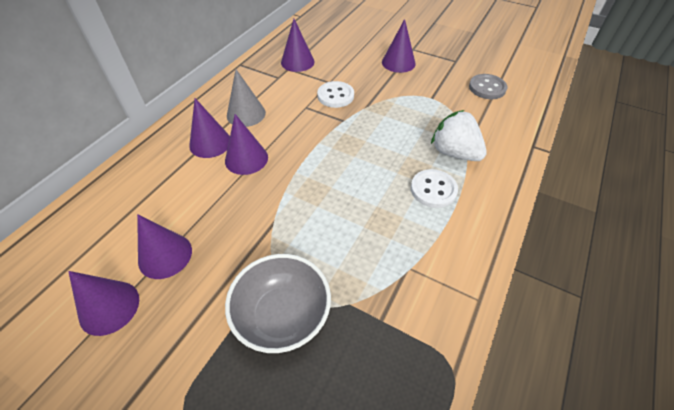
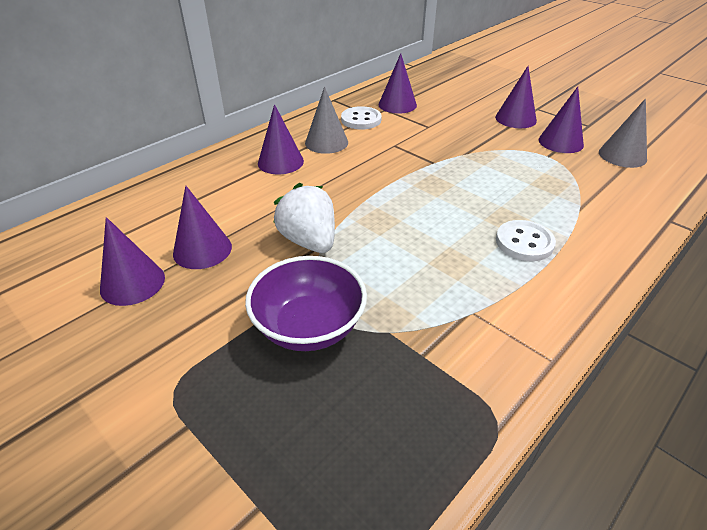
camera: 15 degrees right, 10 degrees down
purple cone [225,114,268,175] -> purple cone moved to [539,87,584,153]
grey bowl [225,254,331,353] -> purple bowl [245,256,367,351]
white button [317,81,354,108] -> white button moved to [341,106,382,129]
white strawberry [431,110,487,161] -> white strawberry moved to [273,183,335,253]
grey button [469,74,507,99] -> grey cone [599,99,647,168]

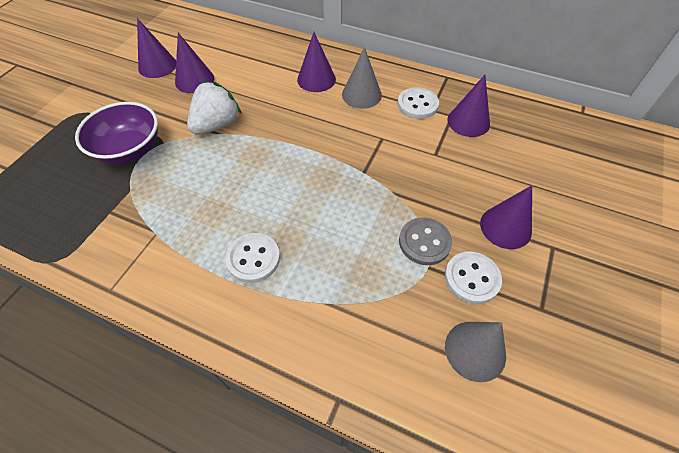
camera: 70 degrees right, 15 degrees up
purple cone [539,87,584,153] -> white button [445,251,502,304]
none -> grey button [399,217,452,265]

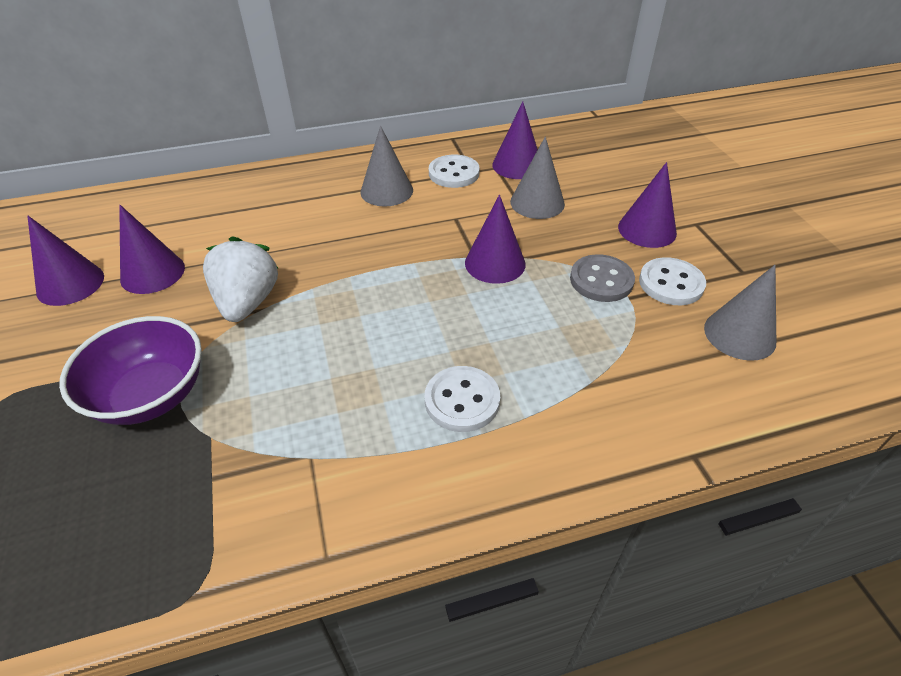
camera: 40 degrees left, 10 degrees down
purple cone [297,32,336,92] -> purple cone moved to [465,195,525,284]
none -> grey cone [510,137,565,219]

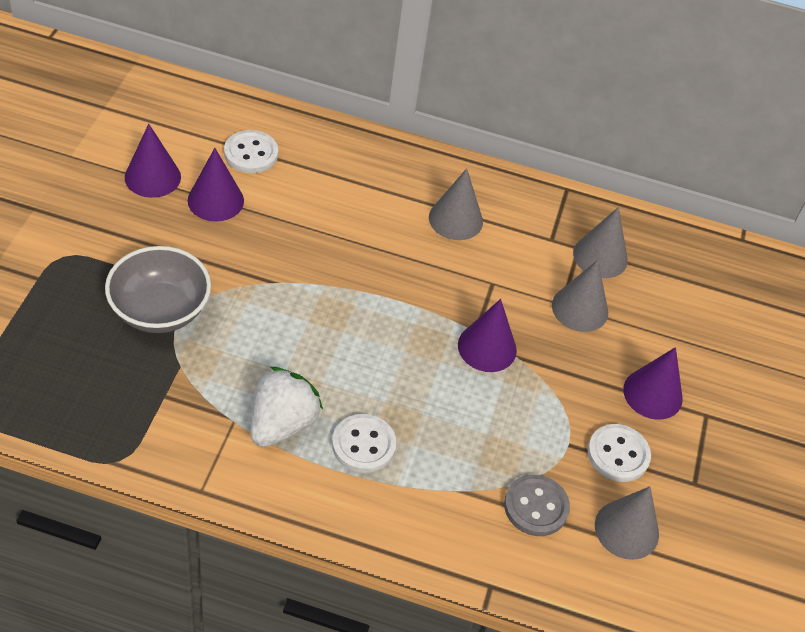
camera: 25 degrees right, 5 degrees up
purple bowl [59,316,202,425] -> grey bowl [105,246,211,333]
white strawberry [203,237,279,322] -> white strawberry moved to [250,367,323,447]
white button [429,155,480,188] -> white button moved to [224,130,278,173]
purple cone [492,102,538,179] -> grey cone [573,207,628,278]
grey button [570,254,635,302] -> grey button moved to [504,474,570,536]

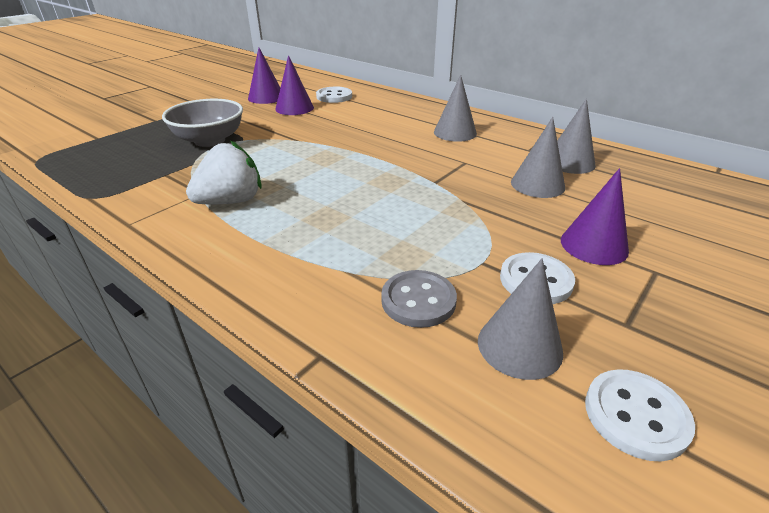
camera: 30 degrees right, 15 degrees down
white button [332,414,396,473] -> white button moved to [585,369,695,461]
purple cone [458,299,517,372] -> none

